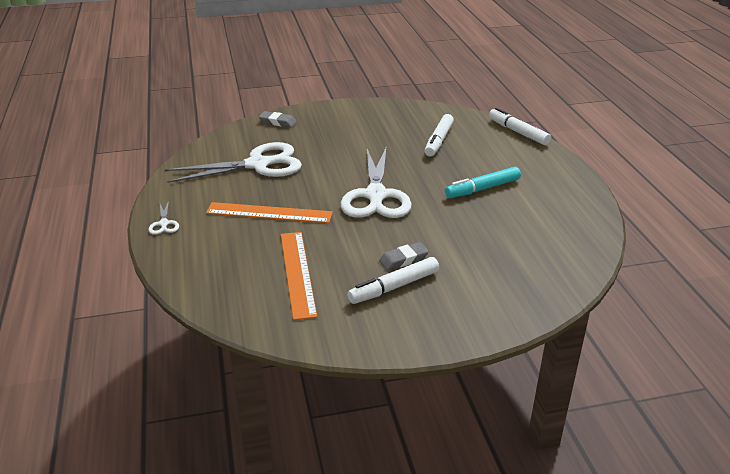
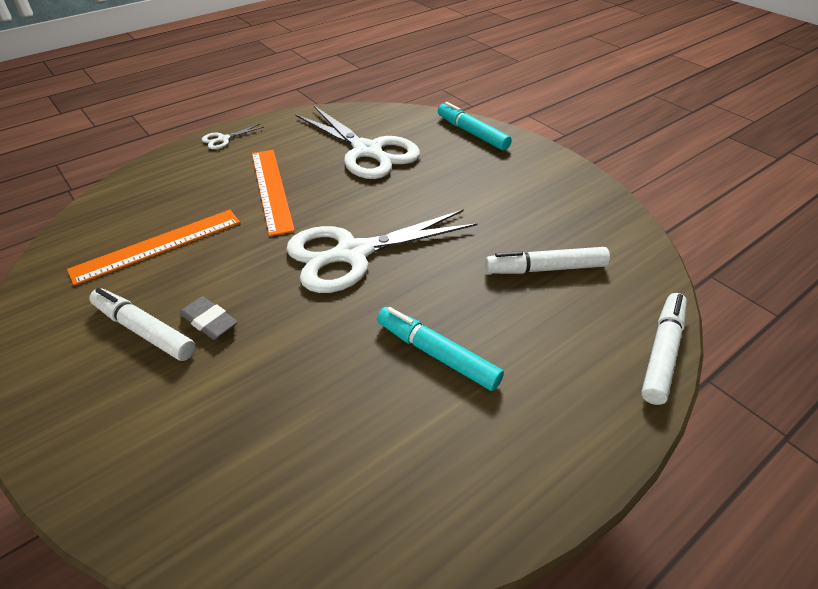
camera: 65 degrees right, 10 degrees up
grey eraser [259,111,297,128] -> turquoise marker [438,102,512,151]

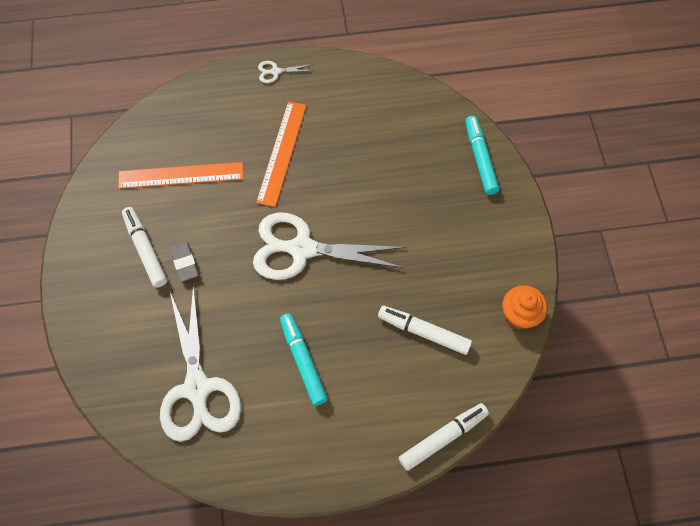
camera: 30 degrees right, 20 degrees up
white scissors [295,106,420,179] -> white scissors moved to [160,285,242,442]
none -> orange cupcake [503,285,548,330]

